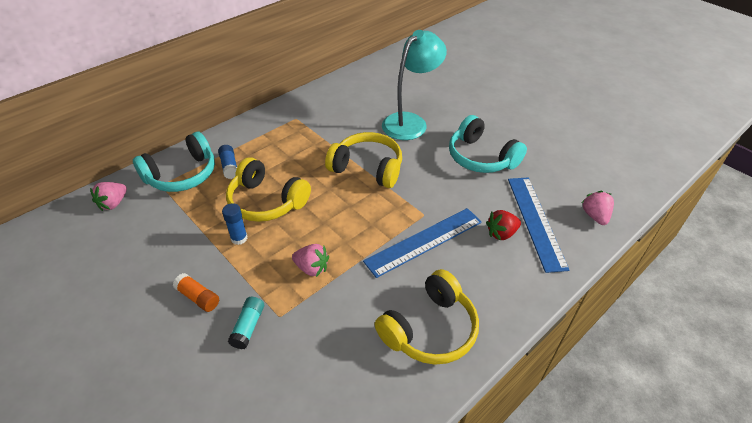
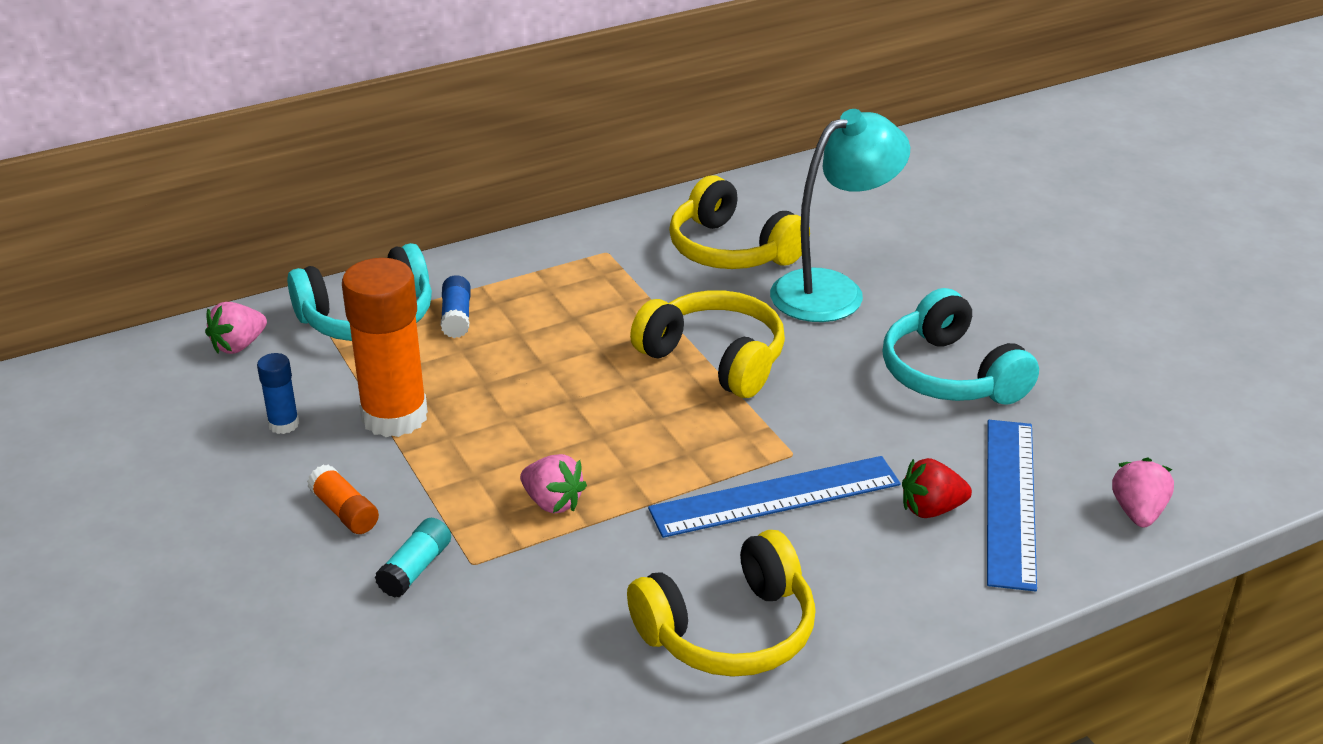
camera: 15 degrees right, 10 degrees down
blue glue stick [222,203,248,245] -> blue glue stick moved to [257,353,299,434]
yellow headphones [226,157,311,222] -> yellow headphones moved to [669,176,810,269]
none -> orange glue stick [342,258,428,437]

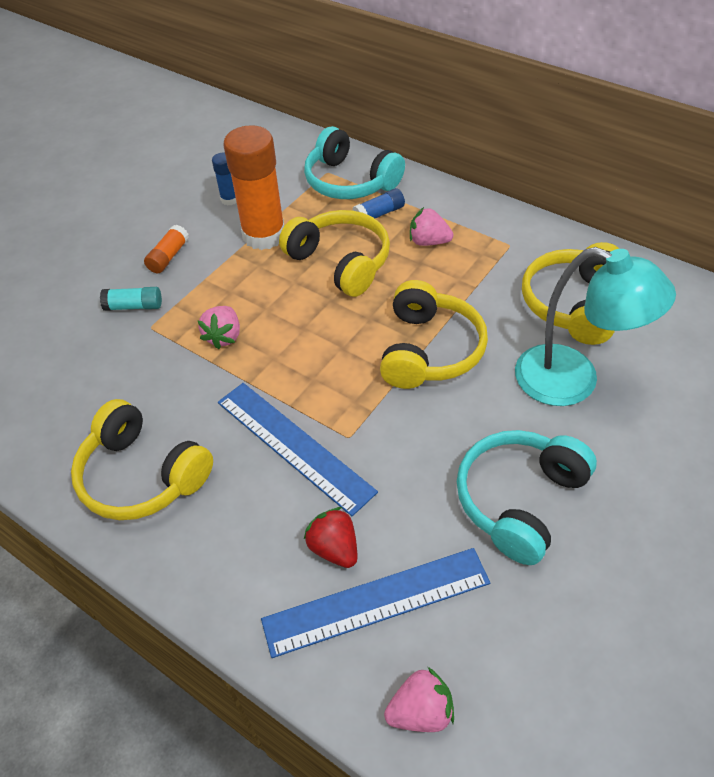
camera: 65 degrees right, 15 degrees up
pink strawberry [205,302,267,354] -> pink strawberry moved to [410,207,453,246]
none -> yellow headphones [279,210,390,297]

